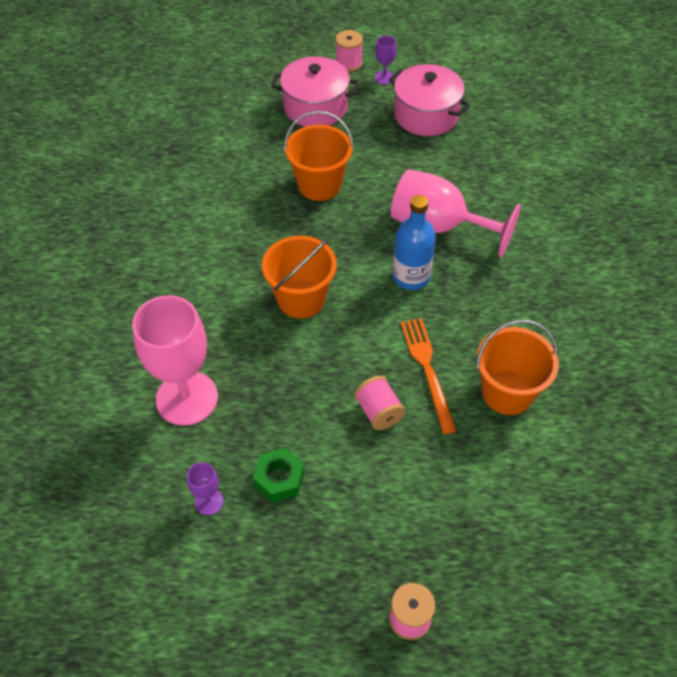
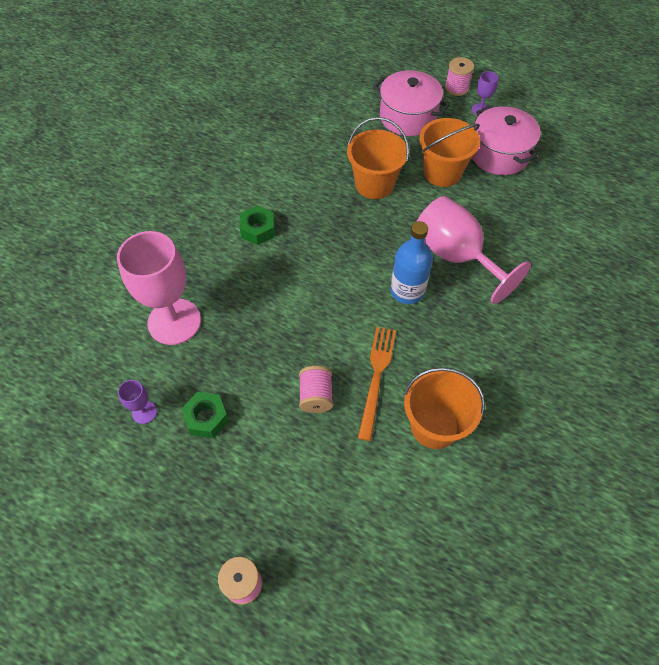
camera: 25 degrees right, 5 degrees up
orange bucket [262,236,337,319] -> orange bucket moved to [419,118,480,187]
none -> green nut [240,206,275,245]

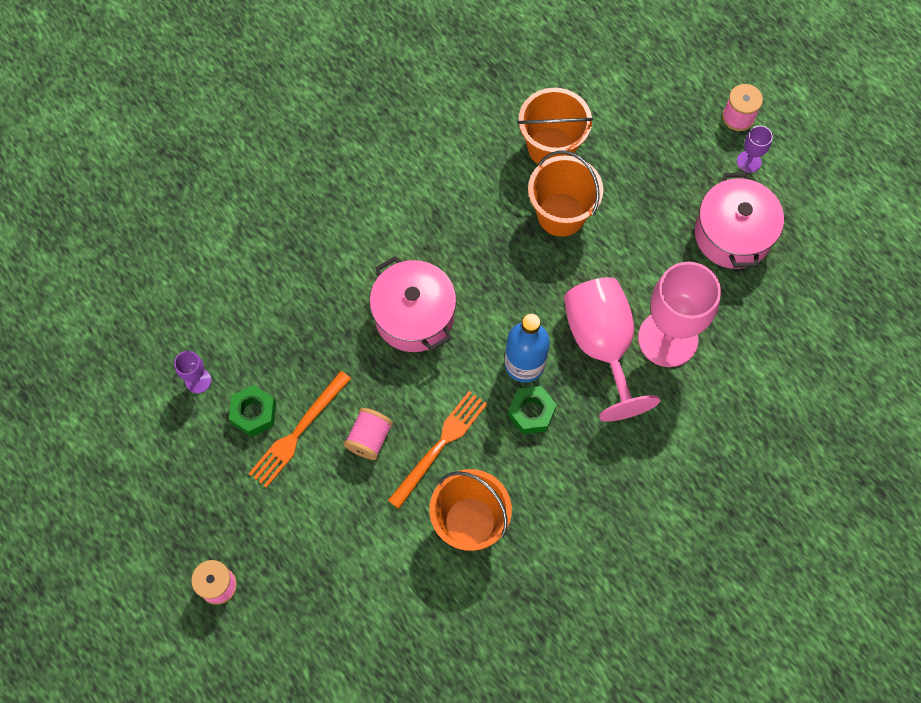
camera: 25 degrees right, 10 degrees up
pink goblet [117,231,201,345] -> pink goblet moved to [638,262,721,367]
green nut [240,206,275,245] -> green nut moved to [508,386,557,434]
pink pot [373,70,449,136] -> pink pot moved to [369,256,456,352]
orange bucket [419,118,480,187] -> orange bucket moved to [517,88,593,164]
none -> orange fork [249,371,351,488]

